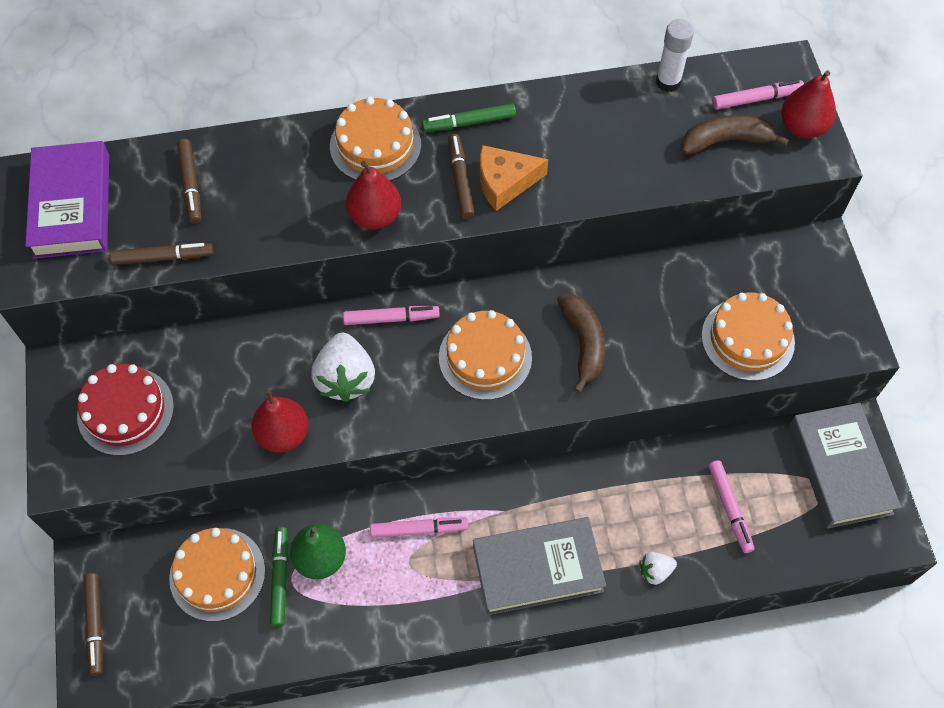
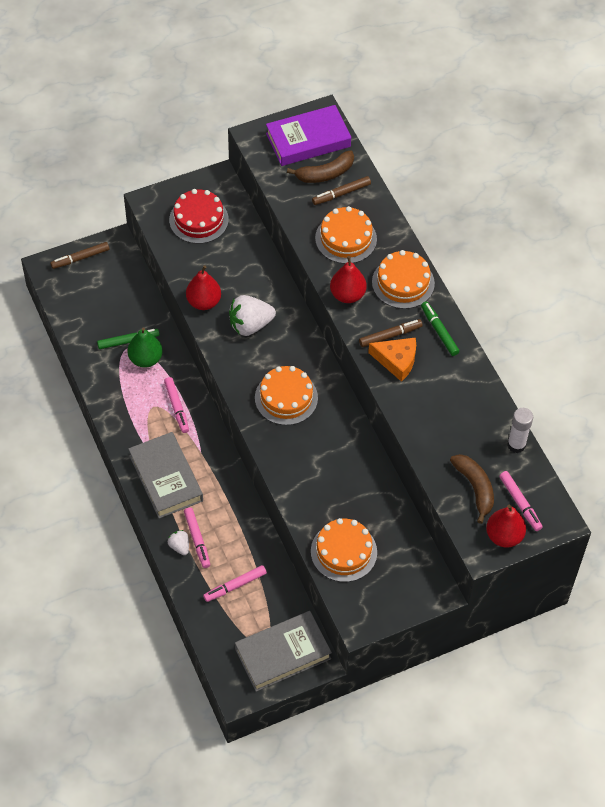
camera: 75 degrees right, 5 degrees down
brown marker [110,243,213,265] -> none
orange cake [169,528,265,622] -> orange cake moved to [315,206,377,264]
pink marker [343,306,440,325] -> pink marker moved to [184,508,210,568]
orange cheese [480,145,548,211] -> orange cheese turned 135 degrees clockwise [368,337,416,382]
brown banana [557,294,605,393] -> brown banana moved to [287,150,354,183]

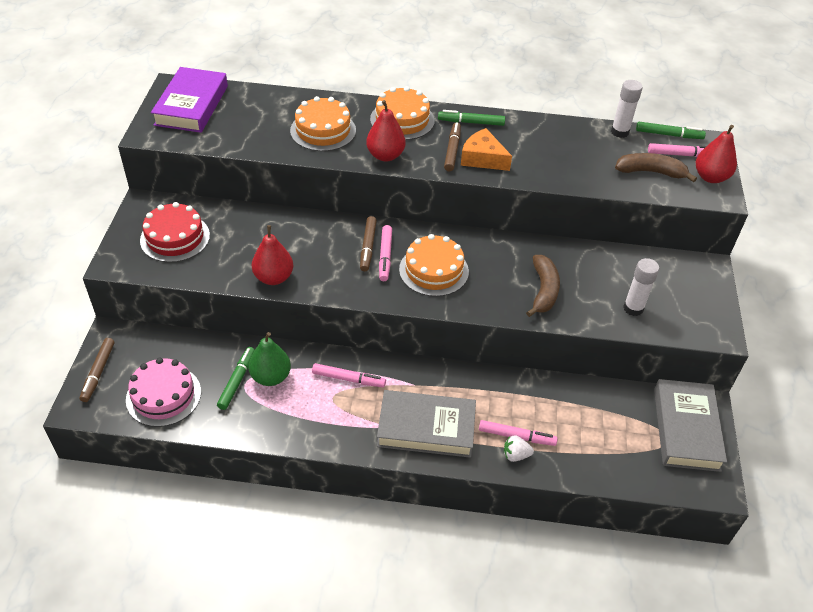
camera: 60 degrees left, 10 degrees down
pink marker [203,565,267,602] -> pink marker moved to [379,225,392,281]
white strawberry [229,295,276,336] -> none
brown banana [287,150,354,183] -> brown banana moved to [526,255,560,317]
orange cake [311,518,377,582] -> white glue stick [623,258,659,316]
brown marker [312,176,371,205] -> brown marker moved to [360,216,377,271]
orange cheese [368,337,416,382] -> orange cheese turned 105 degrees counterclockwise [461,128,512,171]
none -> pink cake [126,358,201,427]
none -> green marker [636,122,706,139]

